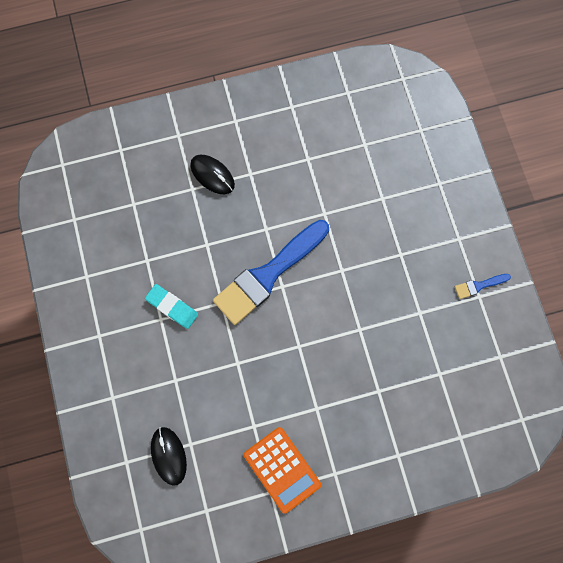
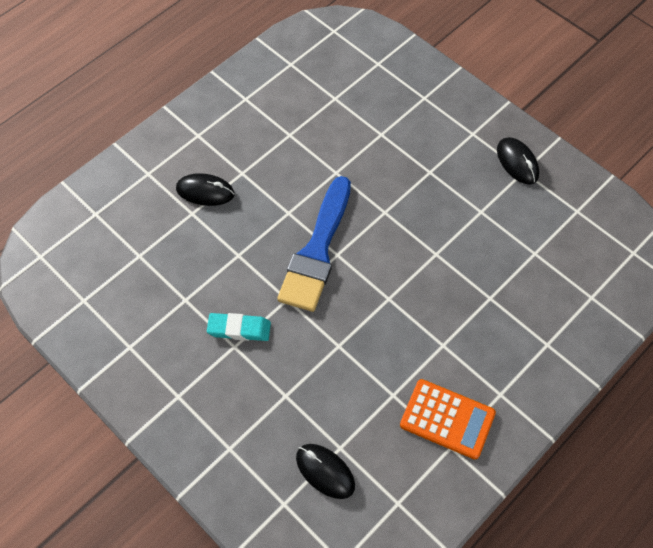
camera: 30 degrees left, 15 degrees down
blue brush [455,274,511,299] -> black mouse [497,137,539,185]

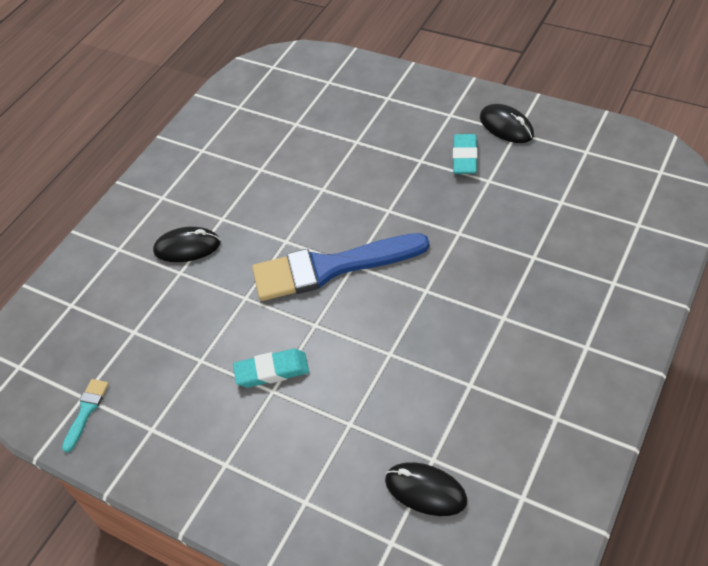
camera: 10 degrees left, 10 degrees down
blue brush [277,176,351,312] -> blue brush turned 75 degrees clockwise [252,233,429,301]
orange calculator [400,379,496,459] -> none
none -> turquoise brush [62,379,109,452]
none -> turquoise eraser [453,134,477,174]

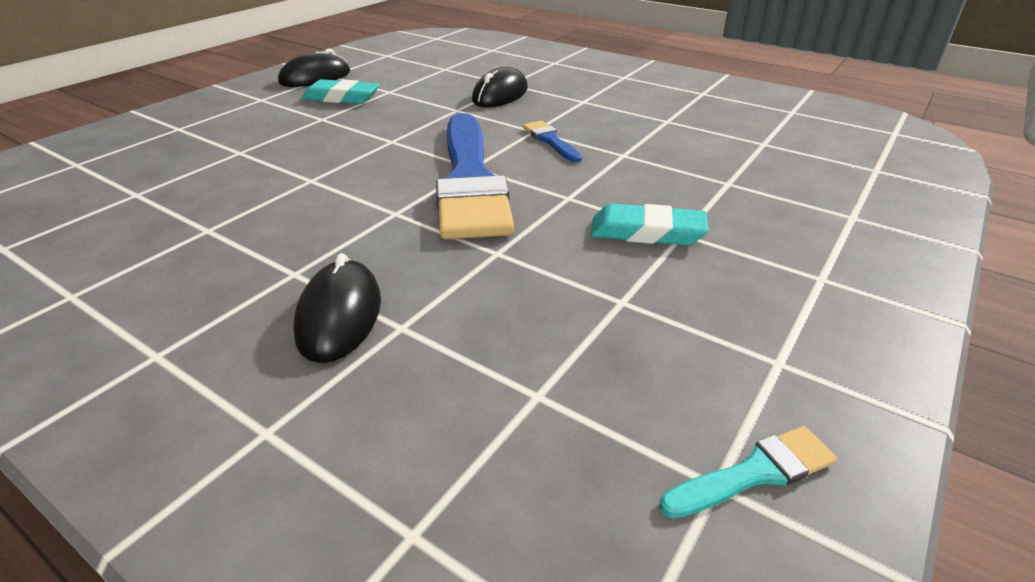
camera: 90 degrees left, 15 degrees down
turquoise brush [62,379,109,452] -> turquoise brush turned 135 degrees clockwise [659,426,837,518]
turquoise eraser [233,349,309,388] -> turquoise eraser turned 75 degrees counterclockwise [591,203,709,245]
black mouse [385,462,468,516] -> black mouse moved to [472,67,528,107]
none -> blue brush [523,121,582,163]

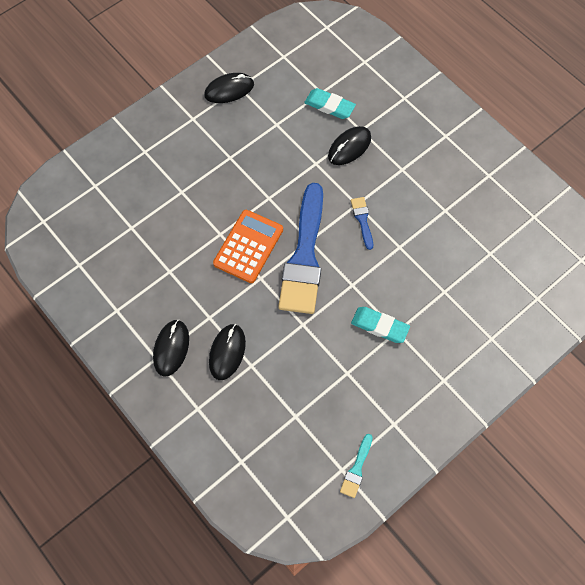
camera: 15 degrees right, 30 degrees up
turquoise eraser [302,79,380,104] -> turquoise eraser moved to [304,88,356,119]
turquoise brush [659,426,837,518] -> turquoise brush turned 120 degrees clockwise [340,434,373,498]
none -> black mouse [153,320,189,376]
none -> orange calculator [213,210,283,283]

